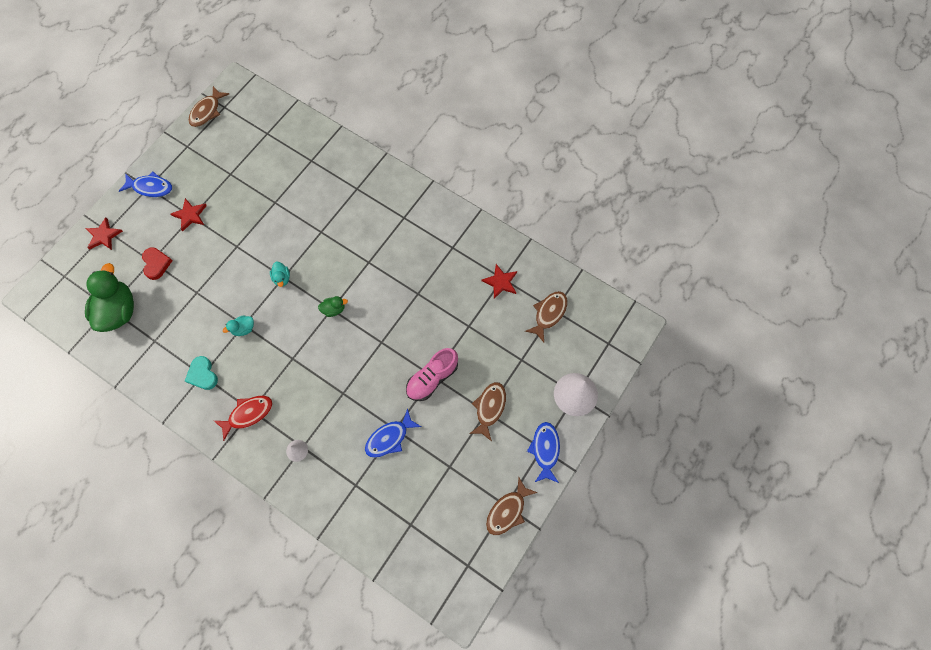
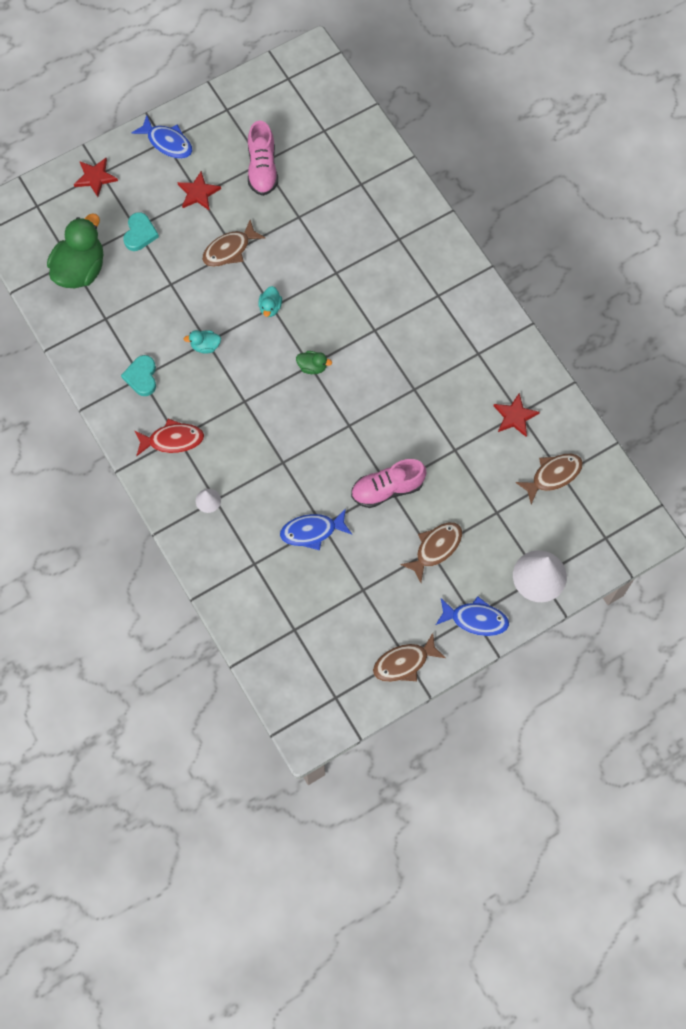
camera: 25 degrees right, 0 degrees up
red heart [142,247,172,280] -> turquoise heart [124,212,159,251]
brown fish [188,86,229,127] -> brown fish moved to [202,220,266,267]
blue fish [527,422,560,483] -> blue fish turned 75 degrees clockwise [436,596,509,636]
none -> pink shoe [248,121,278,196]

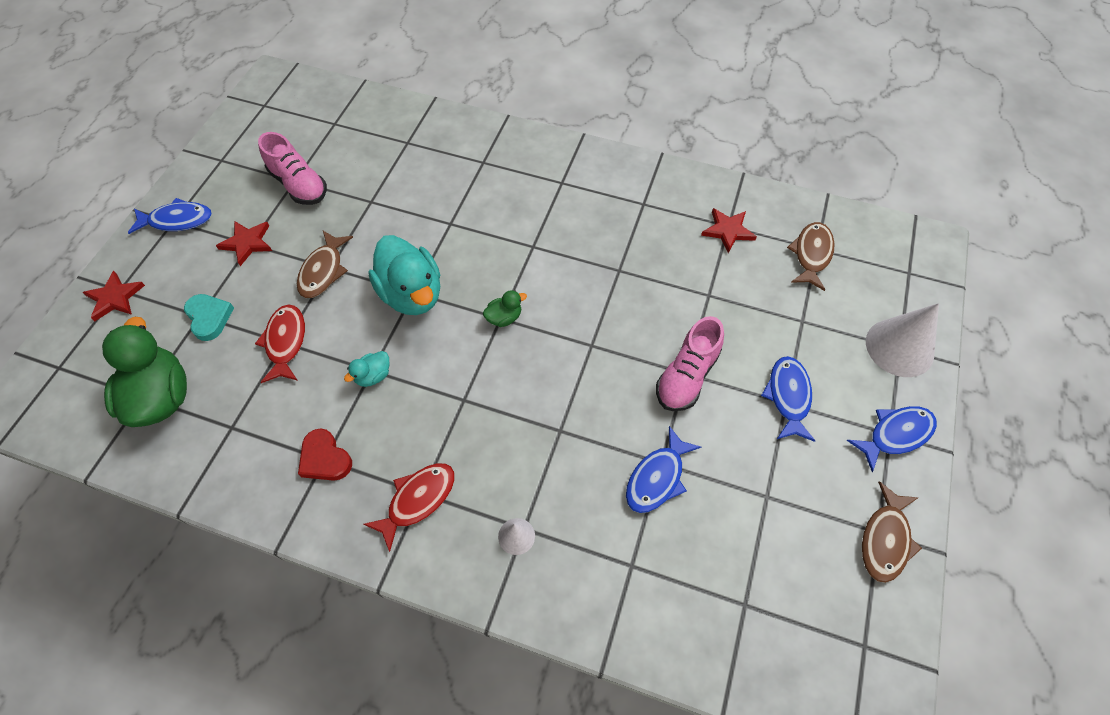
camera: 40 degrees left, 10 degrees down
turquoise heart [121,355,156,396] -> red heart [298,428,352,481]
turquoise duck [258,286,282,317] -> turquoise duck [368,235,440,315], size x2.21
brown fish [400,522,462,583] -> blue fish [761,356,815,442]
none -> red fish [255,304,305,383]

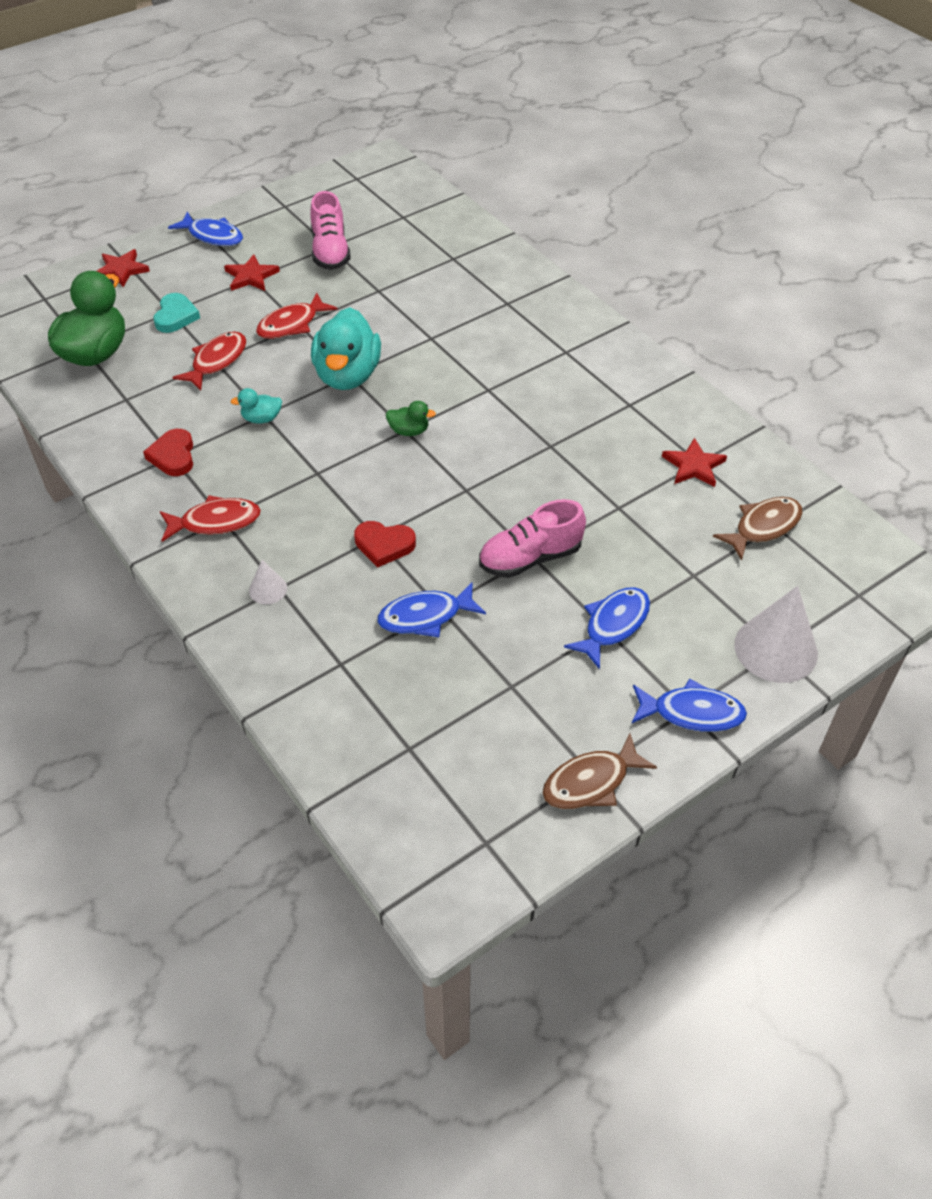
camera: 35 degrees right, 10 degrees down
brown fish [297,231,353,298] -> red fish [256,293,338,339]
none -> red heart [354,521,416,567]

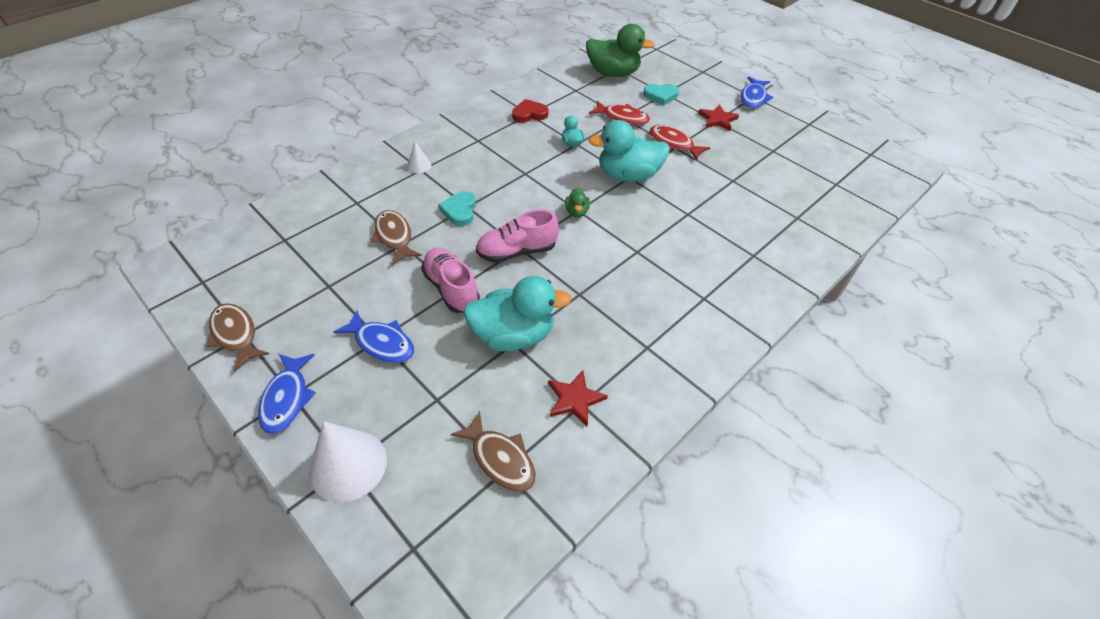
camera: 80 degrees right, 0 degrees up
red star [97,249,150,287] -> none
red fish [160,495,261,542] -> none
pink shoe [310,191,351,270] -> pink shoe moved to [476,209,559,263]
red heart [354,521,416,567] -> turquoise heart [438,191,476,226]
blue fish [377,582,486,637] -> brown fish [371,210,422,265]
none -> turquoise duck [463,276,572,351]

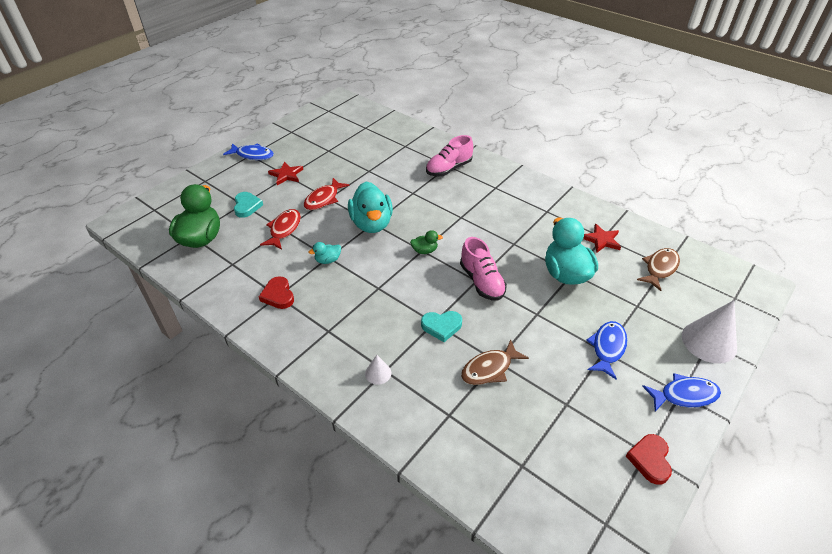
camera: 95 degrees left, 5 degrees down
brown fish [206,304,269,372] -> red heart [626,434,672,485]
pink shoe [421,247,480,313] -> pink shoe moved to [426,135,473,176]

